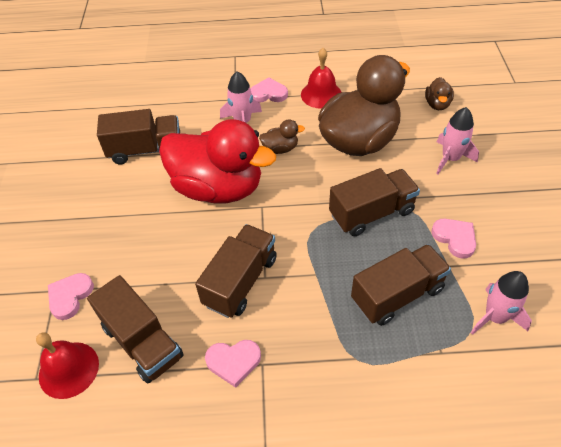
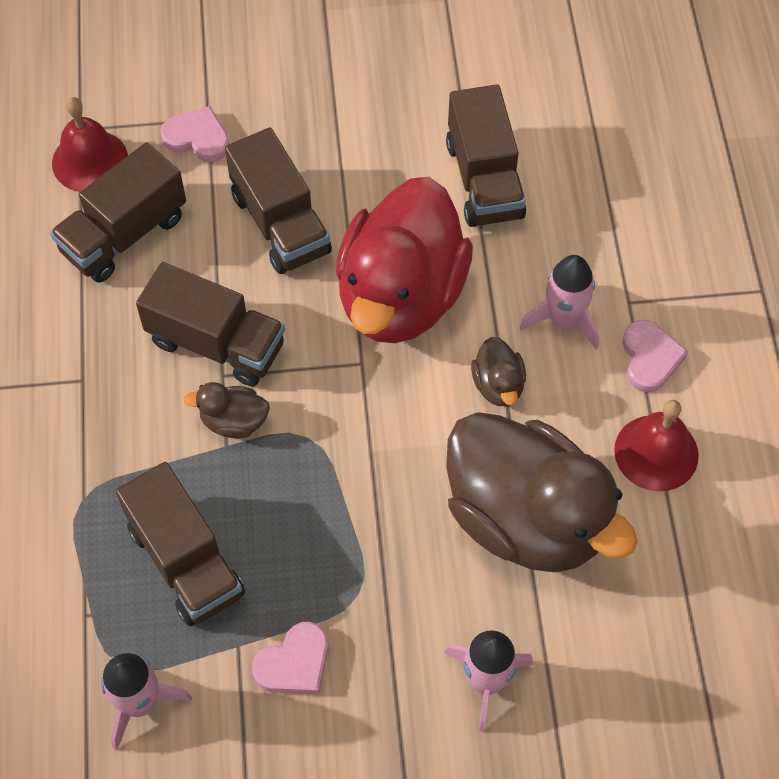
camera: 85 degrees right, 10 degrees up
pink heart [205,340,261,388] -> none
brown truck [329,168,420,236] -> brown truck moved to [225,128,332,274]
brown duck [425,77,454,110] -> brown duck moved to [184,382,270,438]

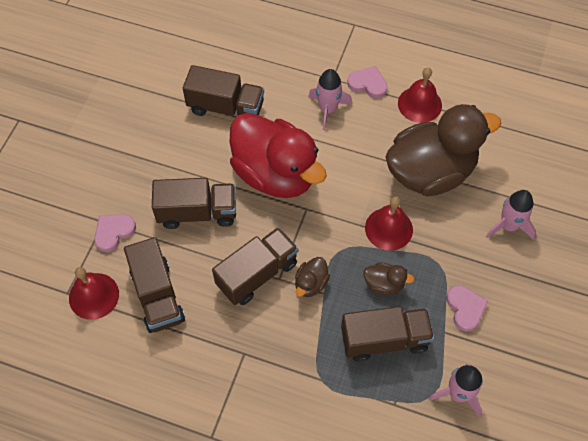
camera: 65 degrees left, 0 degrees up
brown duck [471,337,526,406] -> brown duck moved to [363,263,415,295]
none -> red bell [365,197,413,251]

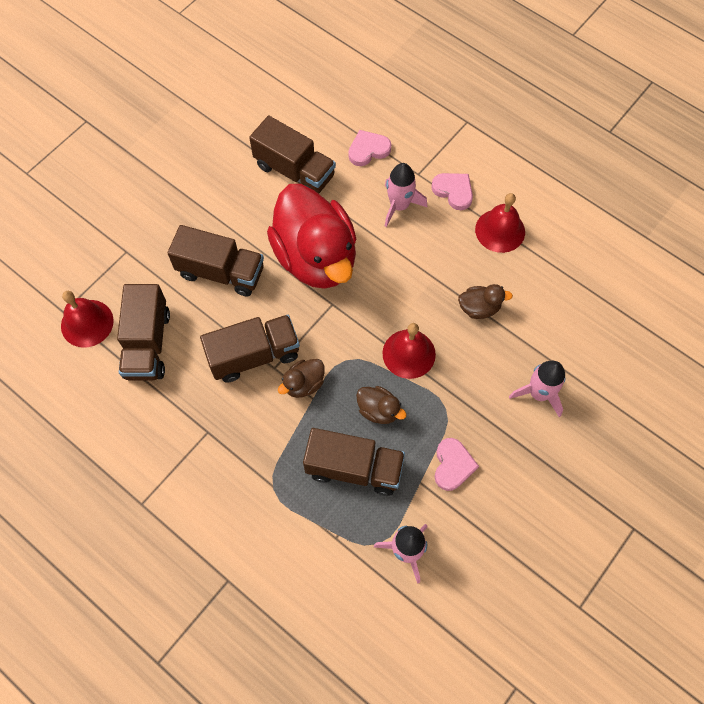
camera: 20 degrees right, 5 degrees up
pink heart [94,214,136,252] -> pink heart moved to [348,130,391,166]
brown duck [385,104,501,196] -> brown duck [458,284,513,319], size x0.40

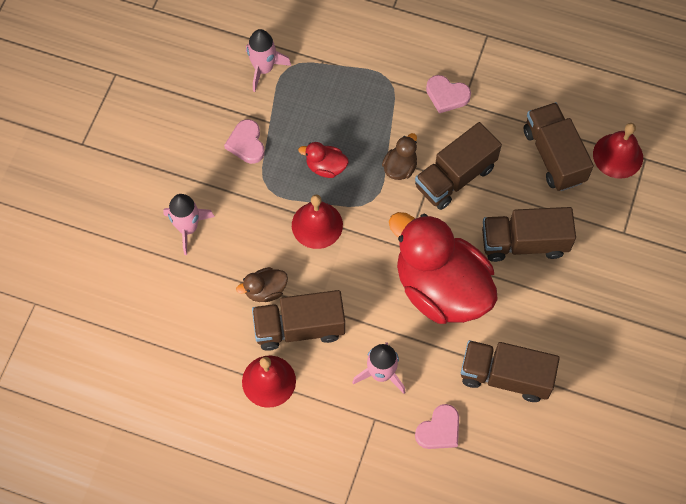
camera: 160 degrees right, 0 degrees up
brown truck [303,428,405,496] -> brown truck moved to [252,290,345,351]
brown duck [356,386,407,424] -> red duck [298,142,349,178]
pink heart [431,173,473,210] -> pink heart moved to [426,75,471,113]

